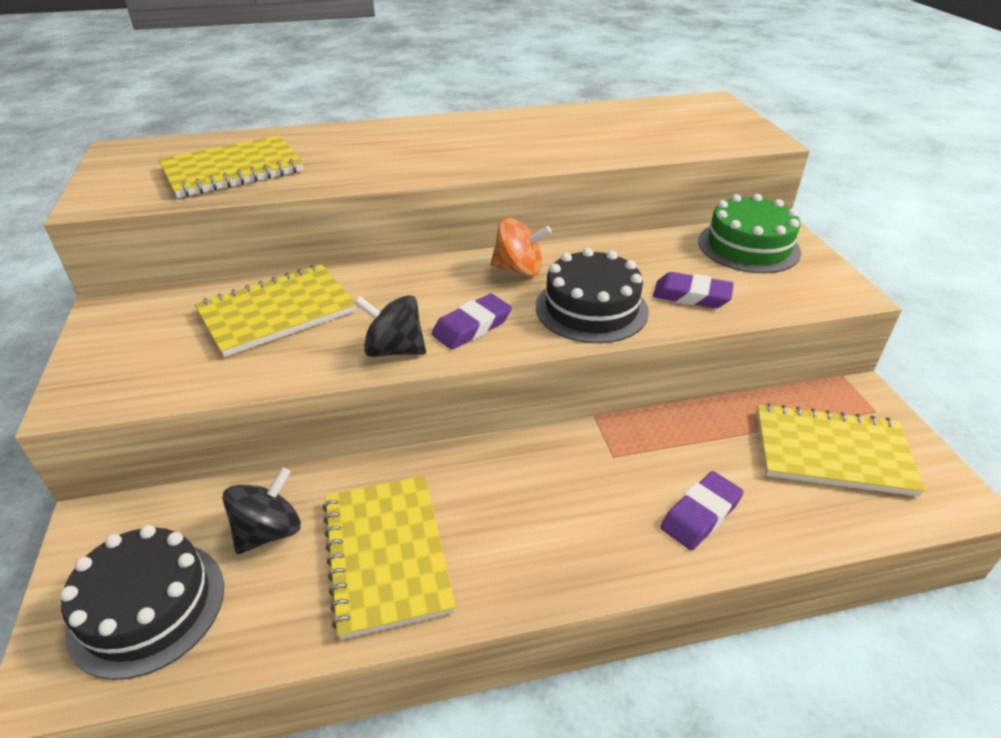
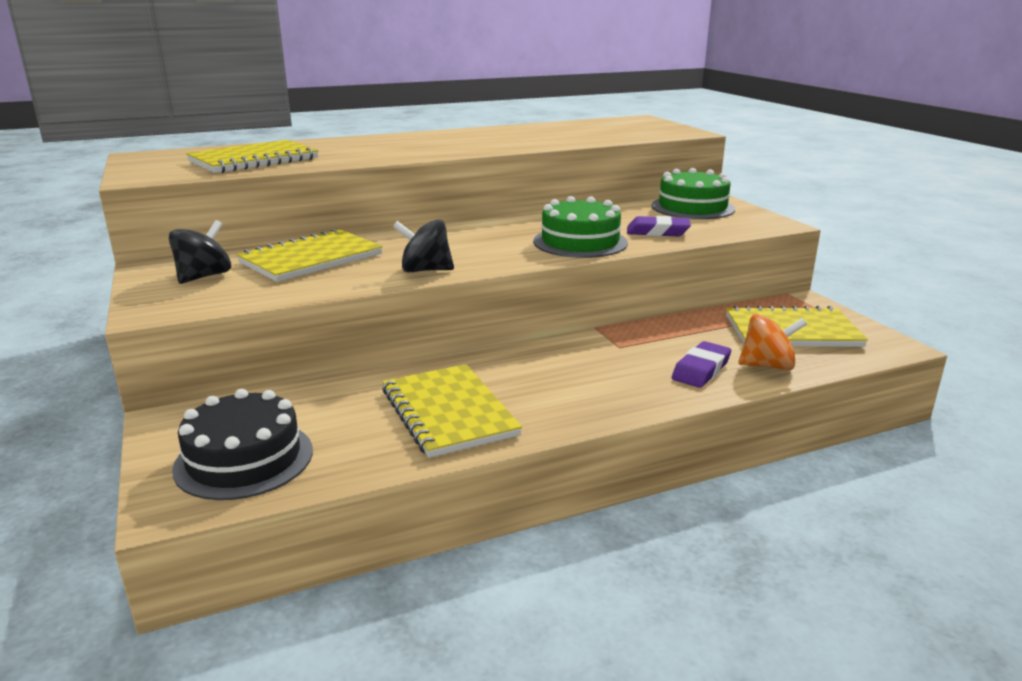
camera: 10 degrees left, 15 degrees down
black spinning top [222,467,301,554] -> black spinning top moved to [169,220,231,284]
purple eraser [432,294,512,349] -> none
orange spinning top [491,218,552,276] -> orange spinning top moved to [738,314,807,370]
black cake [536,248,649,343] -> green cake [533,196,628,258]

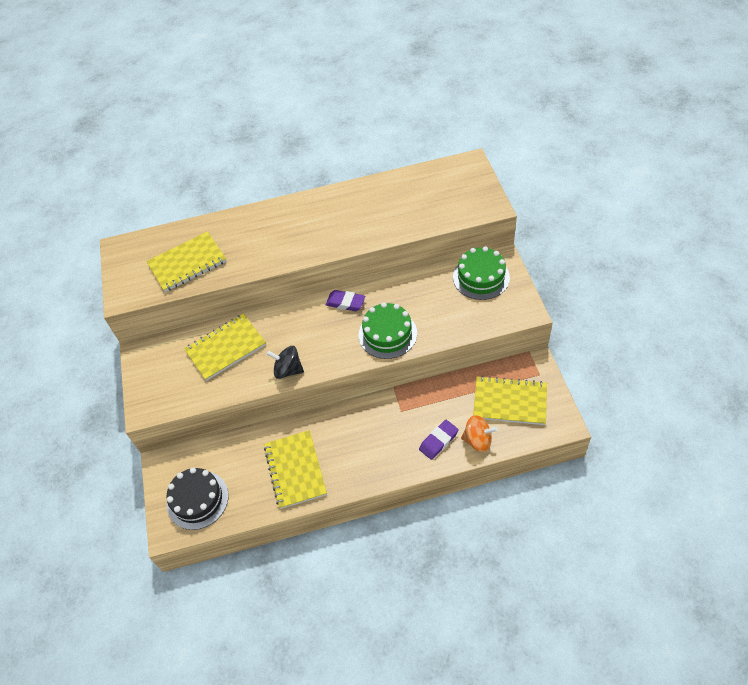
camera: 15 degrees right, 30 degrees up
black spinning top [169,220,231,284] -> none
purple eraser [627,216,691,236] -> purple eraser moved to [326,290,365,311]

